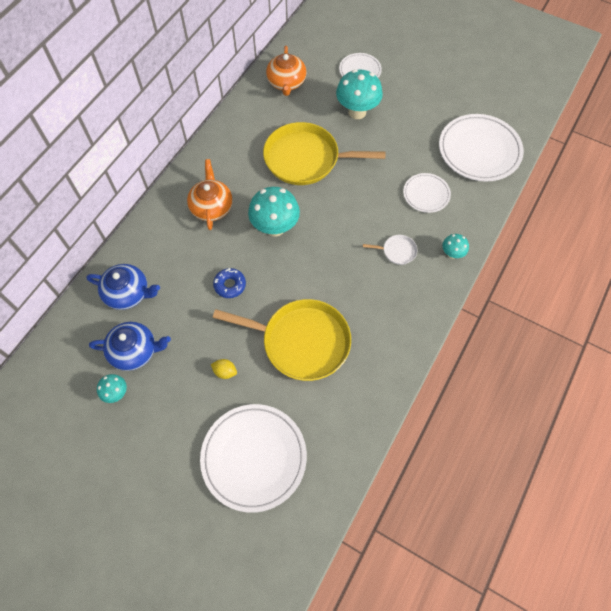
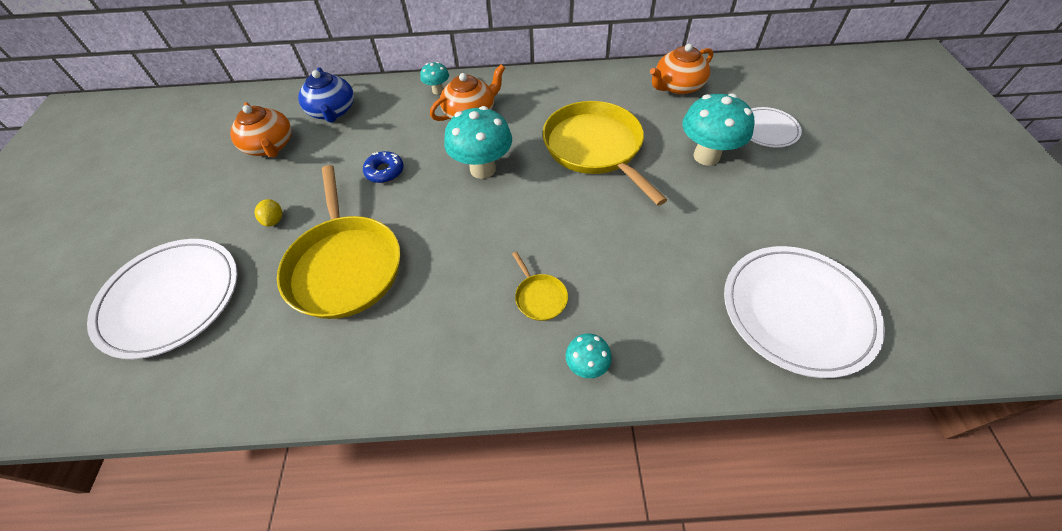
camera: 60 degrees right, 10 degrees down
blue teapot [89,322,171,371] -> orange teapot [230,102,292,157]
turquoise mushroom [97,374,127,403] -> turquoise mushroom moved to [420,62,449,94]
white pan [363,235,418,265] -> yellow pan [512,252,568,321]
white plate [403,173,451,213] -> none

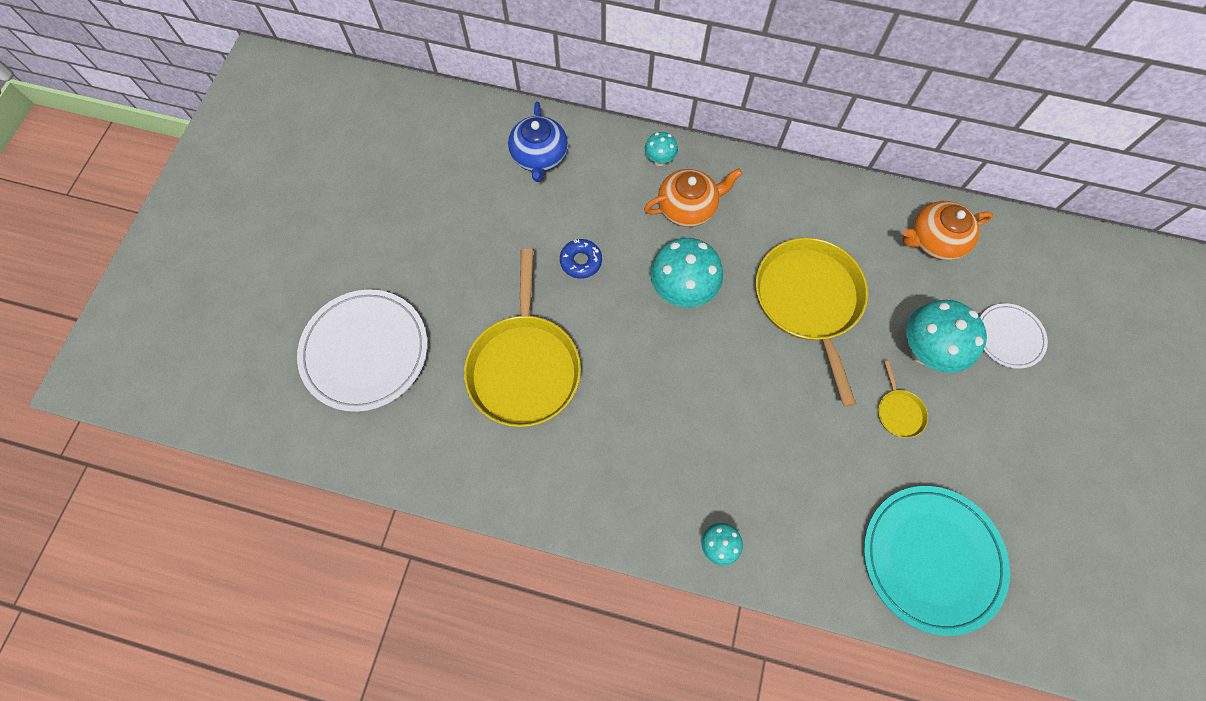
camera: 15 degrees right, 15 degrees up
orange teapot [230,102,292,157] -> none
yellow lemon [254,199,282,227] -> none
yellow pan [512,252,568,321] -> yellow pan moved to [878,361,928,438]
white plate [724,246,885,378] -> turquoise plate [864,486,1010,636]

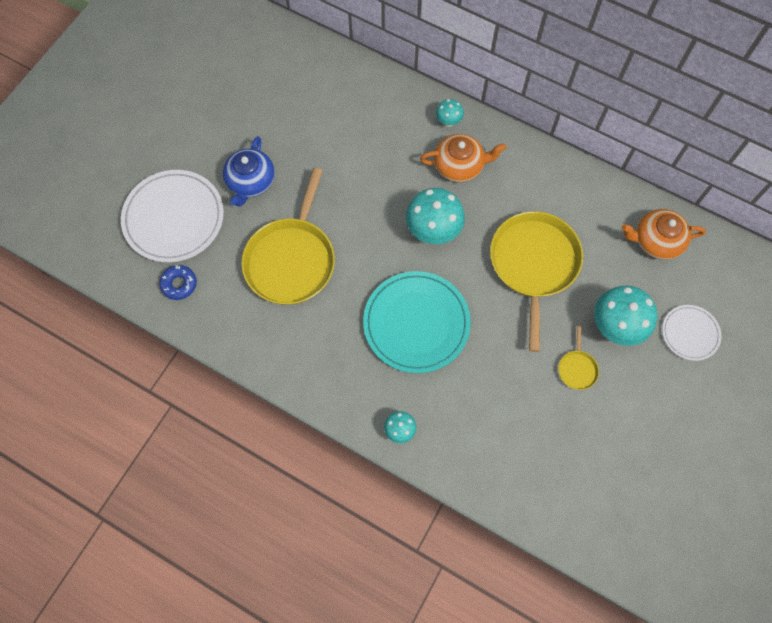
camera: 15 degrees right, 0 degrees up
blue teapot [508,102,568,182] -> blue teapot moved to [223,136,275,206]
blue donut [560,239,602,279] -> blue donut moved to [159,265,197,300]
turquoise plate [864,486,1010,636] -> turquoise plate moved to [363,271,471,373]

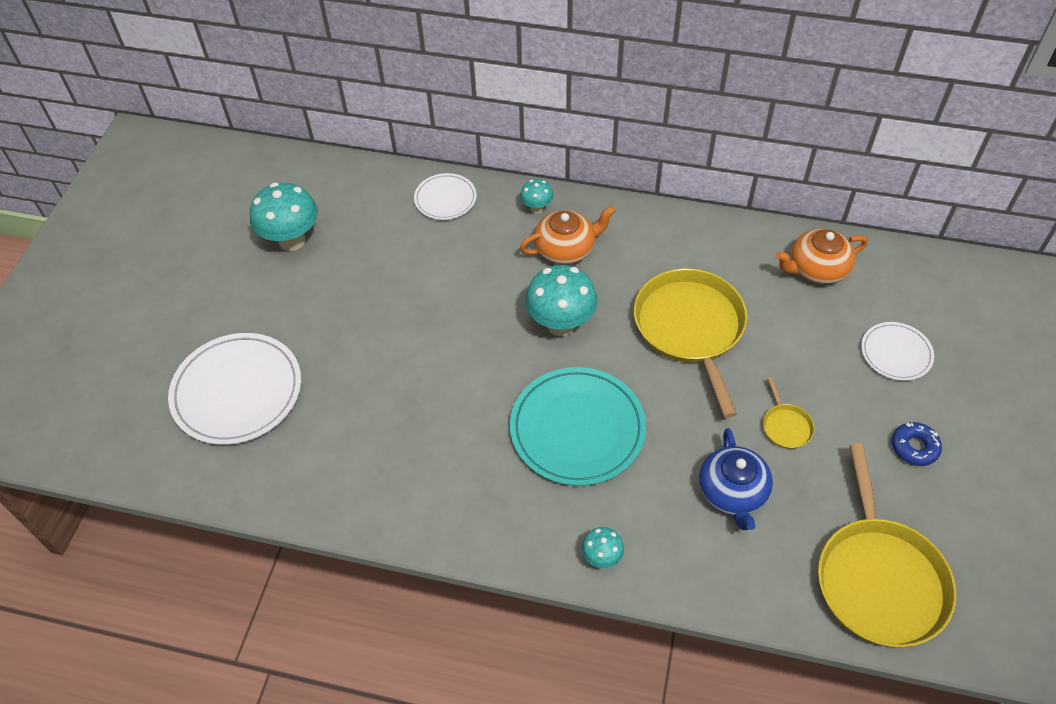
camera: 15 degrees left, 15 degrees down
blue donut [159,265,197,300] -> blue donut moved to [892,422,942,466]
blue teapot [223,136,275,206] -> blue teapot moved to [699,428,773,530]
yellow pan [241,168,335,304] -> yellow pan moved to [818,443,956,647]
turquoise mushroom [594,286,657,346] -> turquoise mushroom moved to [250,182,318,251]
none -> white plate [414,173,477,220]

